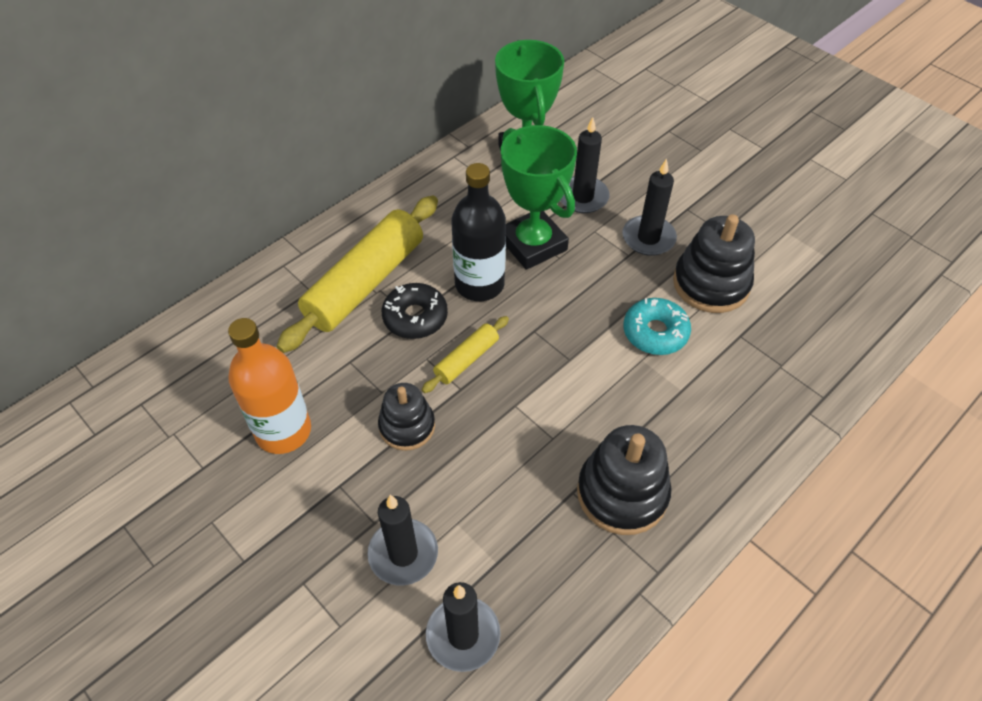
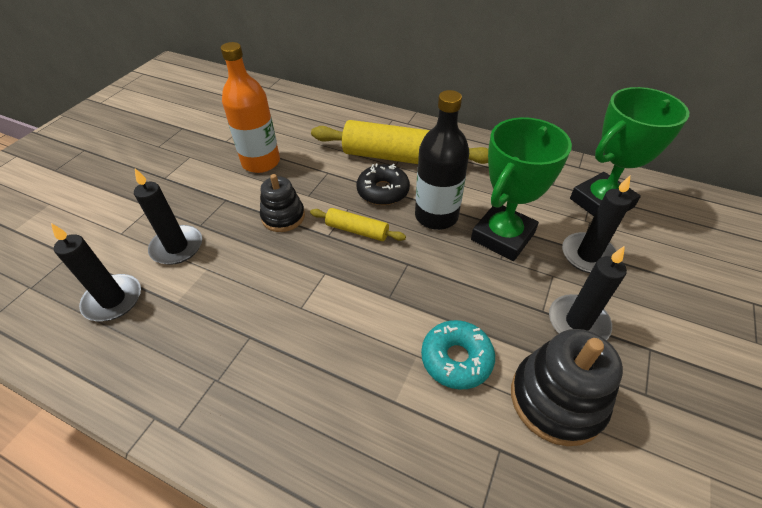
camera: 70 degrees right, 5 degrees down
black stacking toy [577,425,671,535] -> none

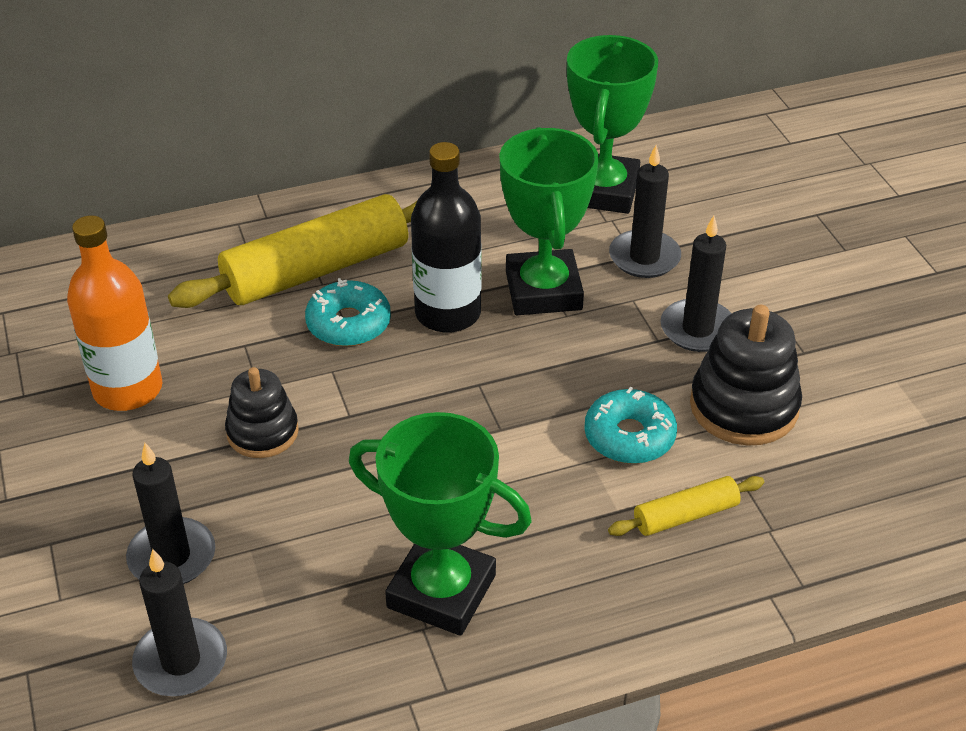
camera: 45 degrees left, 5 degrees down
yellow rolling pin [310,208,406,241] -> yellow rolling pin moved to [608,476,764,536]
black donut [356,164,410,205] -> turquoise donut [305,278,391,346]
none -> green trophy [349,412,532,636]

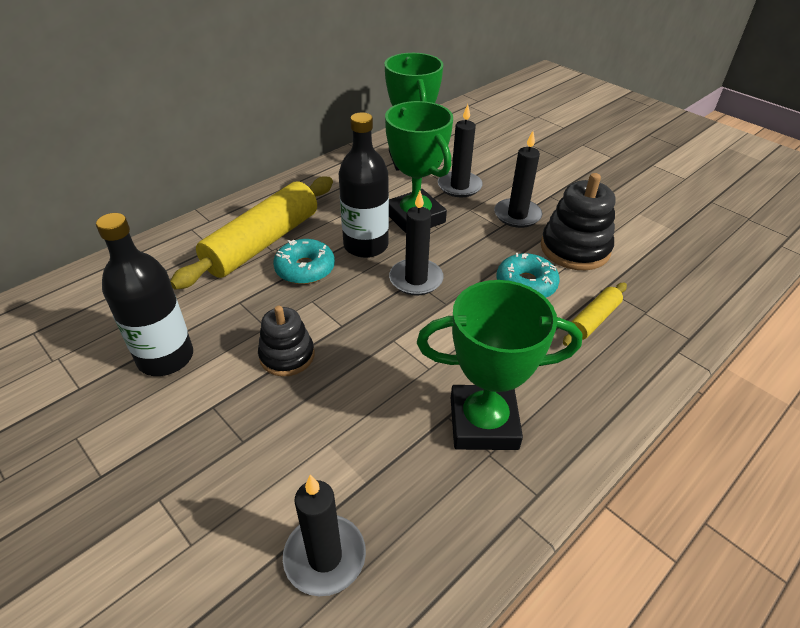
camera: 25 degrees left, 0 degrees up
orange bottle [67,215,163,411] -> black bottle [96,213,193,376]
black candle [126,443,215,584] -> black candle moved to [389,191,444,295]

